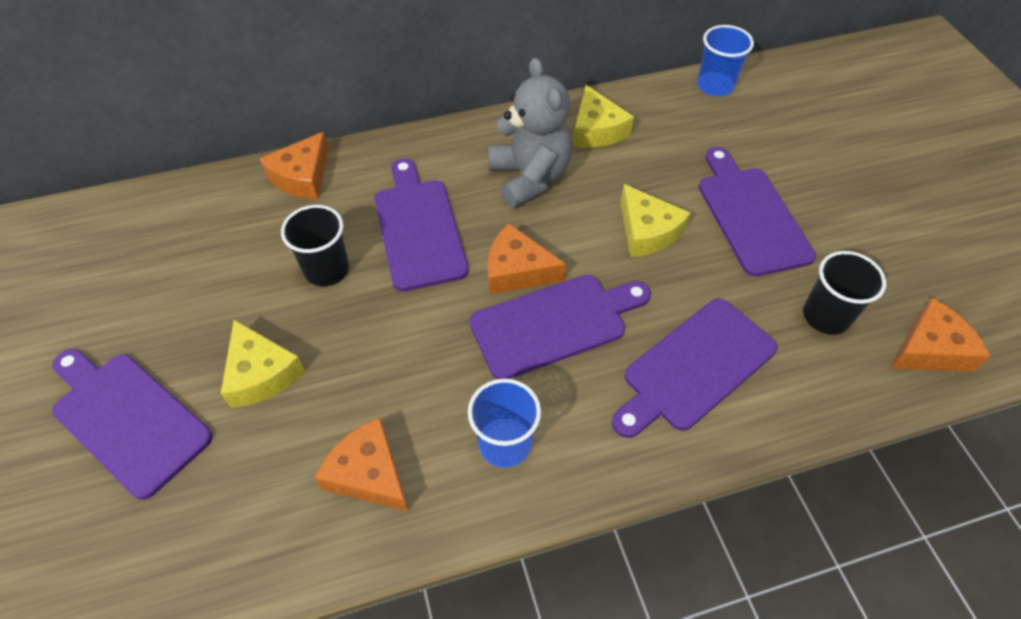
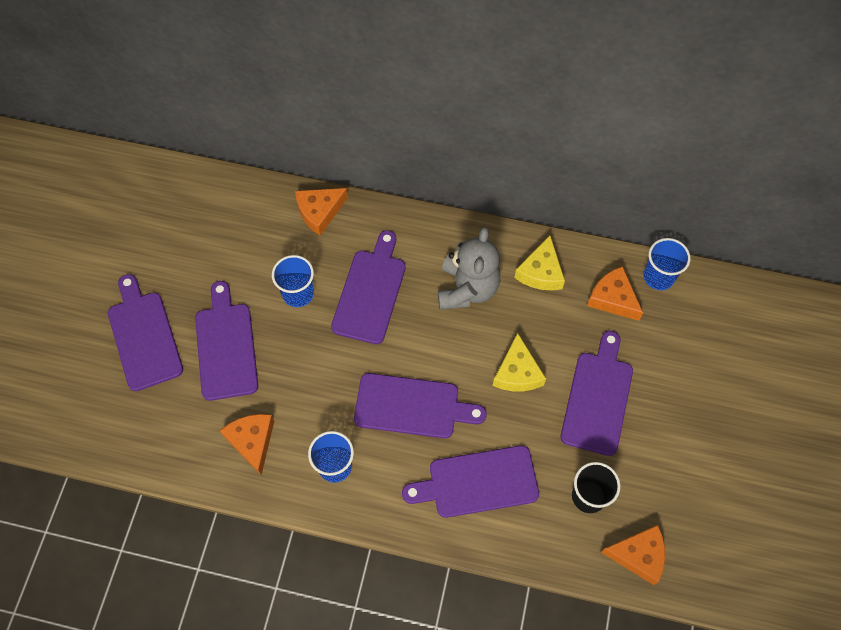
camera: 30 degrees right, 10 degrees up
yellow cheese [221,320,306,408] -> purple cutting board [195,281,258,401]
black cup [281,205,349,286] -> blue cup [272,255,314,307]
orange cheese [488,223,566,294] -> orange cheese moved to [587,266,643,321]

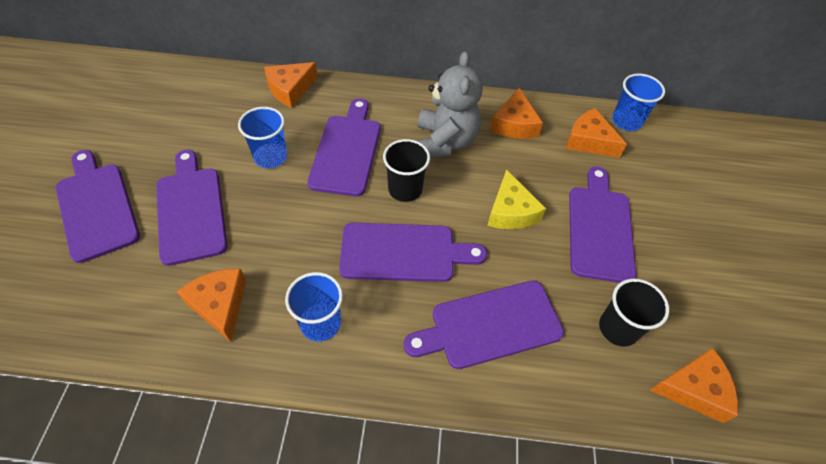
camera: 10 degrees left, 10 degrees down
yellow cheese [514,235,565,290] -> orange cheese [490,88,543,138]
none -> black cup [383,139,430,202]

